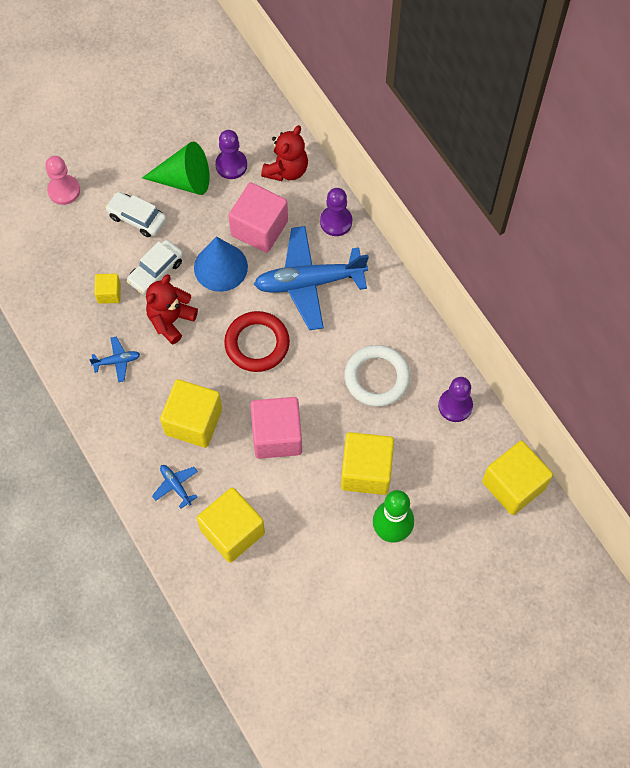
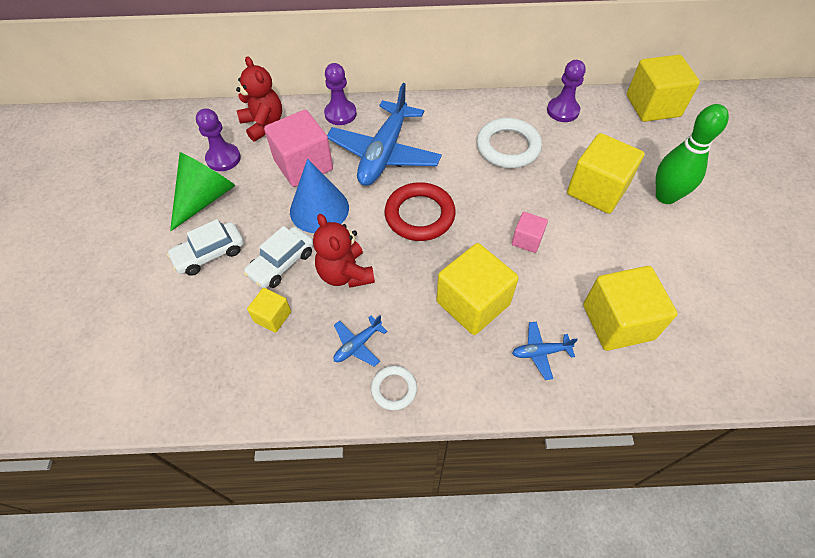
camera: 60 degrees left, 10 degrees down
pink pawn [45,156,80,205] -> none
blue plane [89,337,140,382] -> blue plane turned 150 degrees counterclockwise [333,315,388,367]
white car [127,240,183,295] -> white car turned 60 degrees clockwise [243,226,313,288]
pink cube [250,397,302,459] -> pink cube [512,212,548,253], size x0.51
none -> white ring [371,366,417,410]

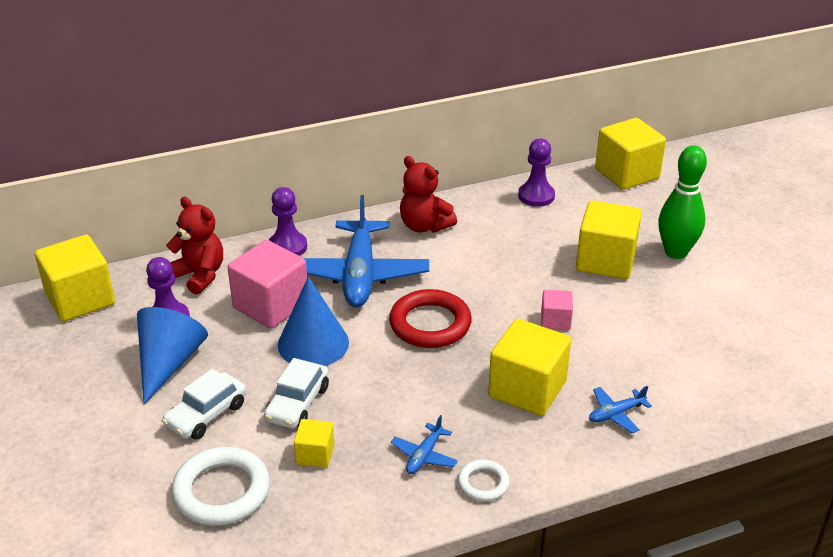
camera: 20 degrees left, 20 degrees down
green cone [170,152,235,231] -> blue cone [137,307,208,404]
red teddy bear [313,214,375,288] -> red teddy bear moved to [400,156,457,233]
white ring [477,118,542,168] -> white ring moved to [171,447,270,526]
yellow cube [583,266,678,351] -> yellow cube moved to [35,235,115,322]

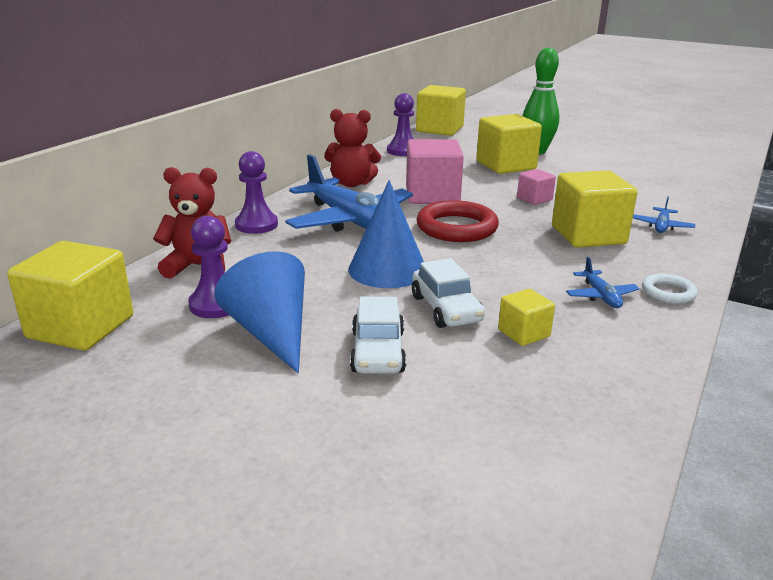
camera: 40 degrees left, 10 degrees down
white ring [171,447,270,526] -> none
pink cube [227,240,307,329] -> pink cube moved to [406,139,464,204]

